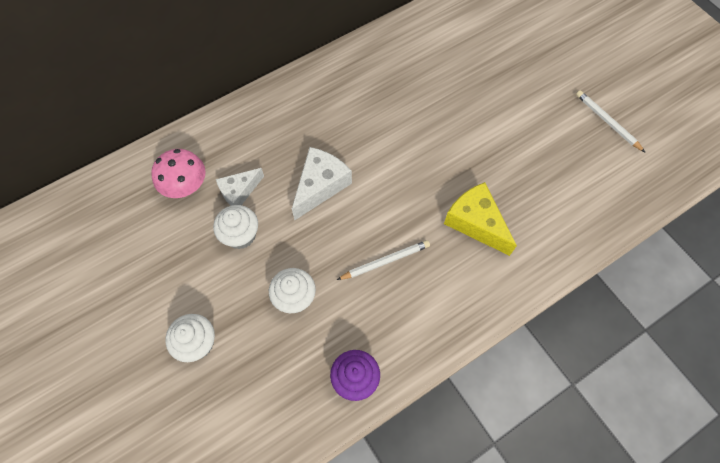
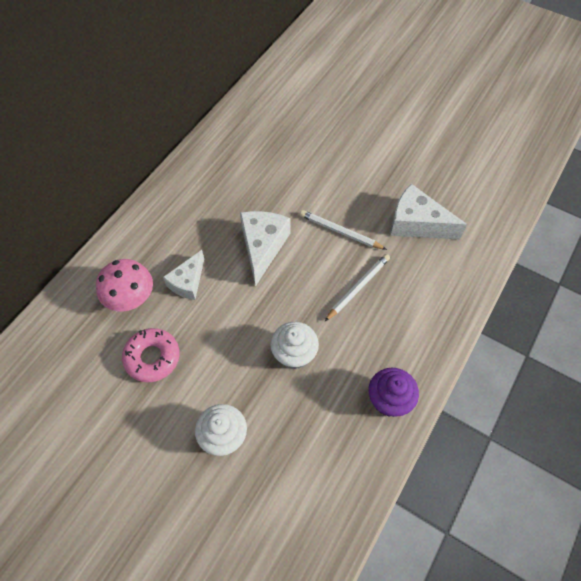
camera: 25 degrees left, 5 degrees down
white cupcake [213,205,258,249] -> none
yellow cheese [444,182,517,256] -> white cheese [390,184,467,240]
white pencil [576,90,645,152] -> white pencil moved to [300,210,387,250]
none -> pink donut [122,328,180,383]

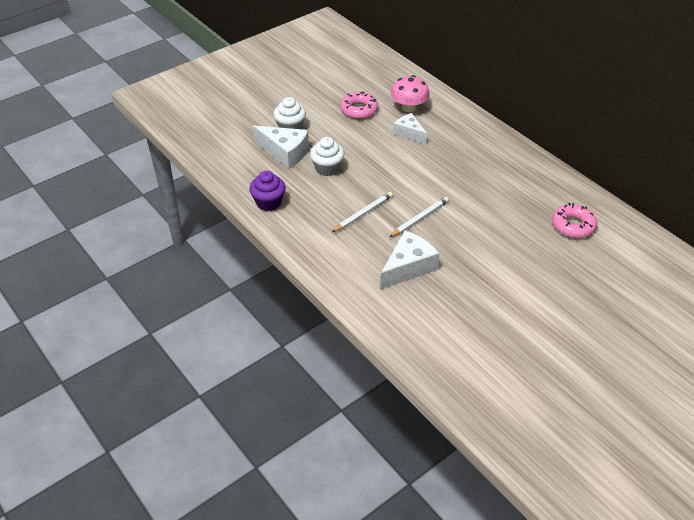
camera: 110 degrees right, 15 degrees down
white cheese [240,211,290,287] -> white cheese moved to [253,126,309,169]
white pencil [325,254,390,321] -> white pencil turned 105 degrees counterclockwise [332,192,393,232]
none -> pink donut [552,203,597,238]

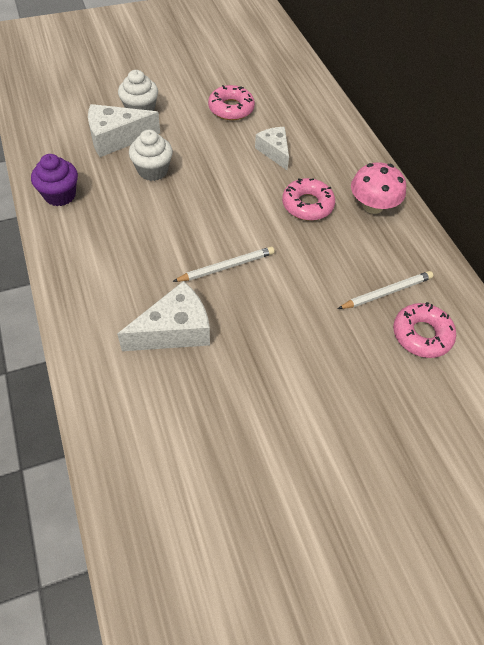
camera: 15 degrees right, 10 degrees up
white cheese [253,126,309,169] -> white cheese turned 120 degrees clockwise [88,104,160,157]
white pencil [332,192,393,232] -> white pencil moved to [338,271,433,309]
pink mushroom [391,75,430,112] -> pink mushroom moved to [351,162,406,214]
none -> pink donut [282,178,335,221]

